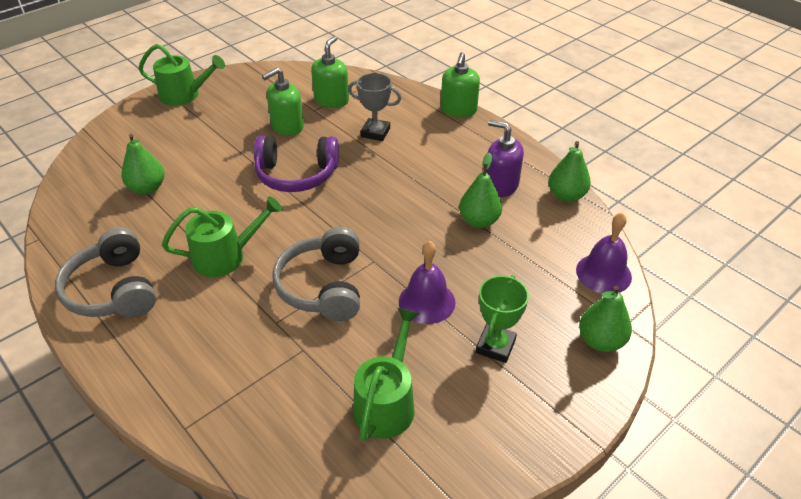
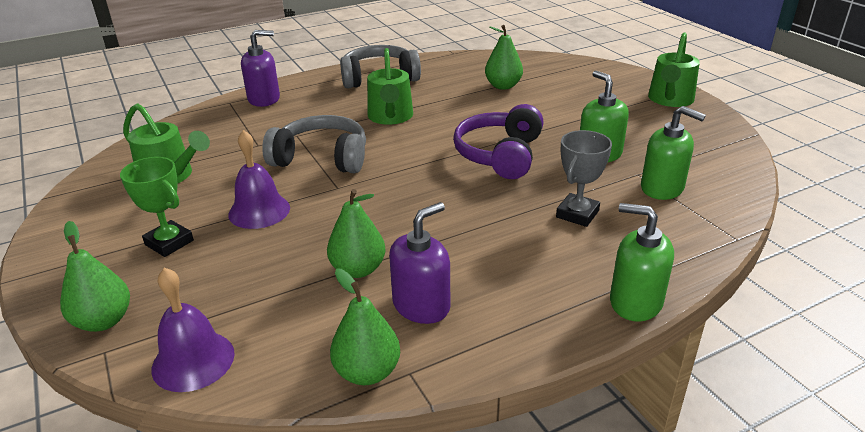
camera: 105 degrees right, 10 degrees down
none -> purple soap dispenser [241,30,280,107]

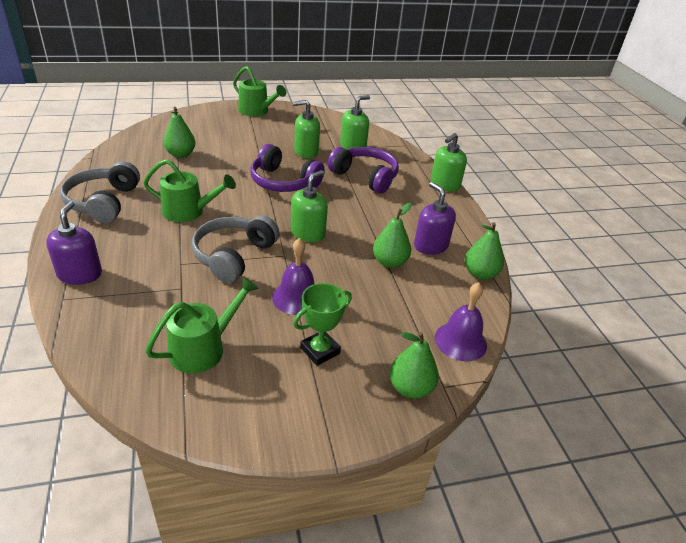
camera: 80 degrees left, 5 degrees up
grey trophy [556,130,612,227] -> purple headphones [328,147,399,194]
none -> green soap dispenser [291,170,328,242]

